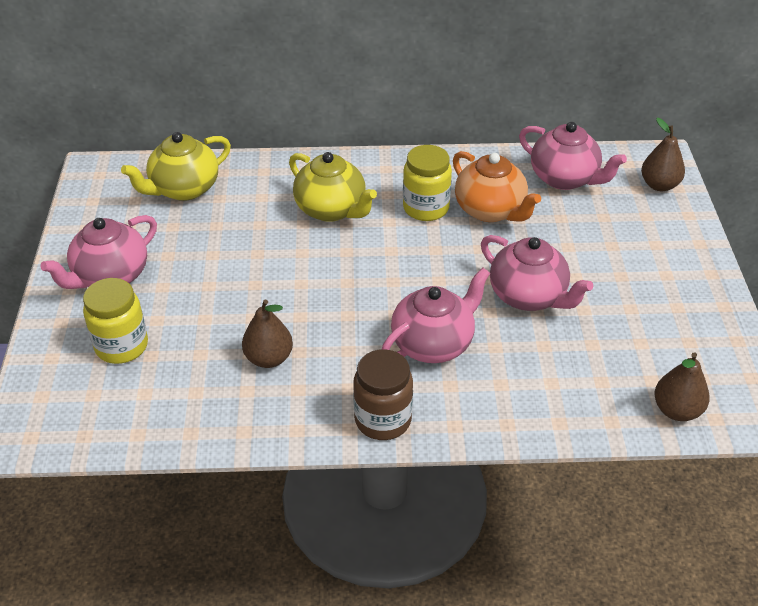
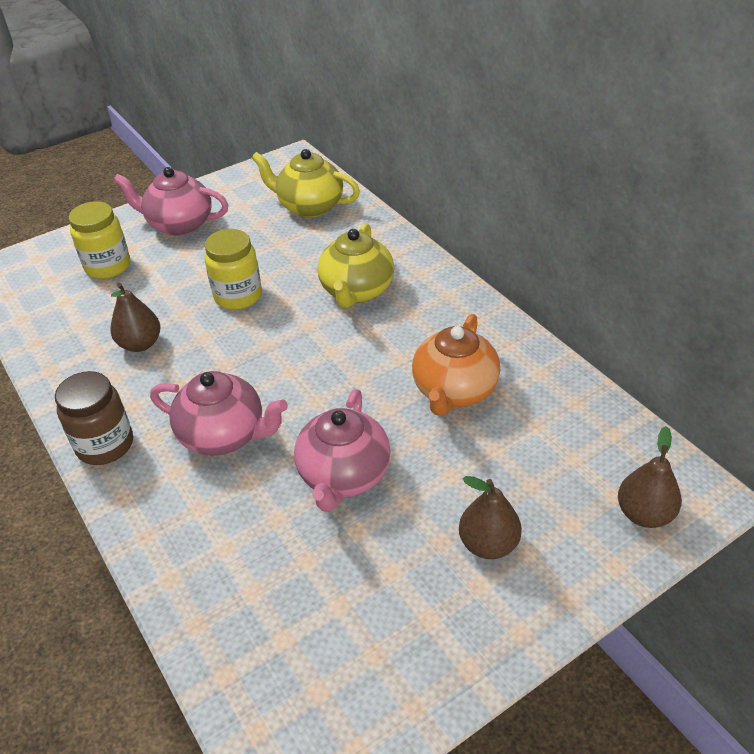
camera: 60 degrees right, 0 degrees up
yellow jar [403,145,452,221] -> yellow jar moved to [204,229,262,310]
pink teapot [519,122,627,190] -> none
brown pear [654,353,710,421] -> brown pear moved to [459,476,522,559]

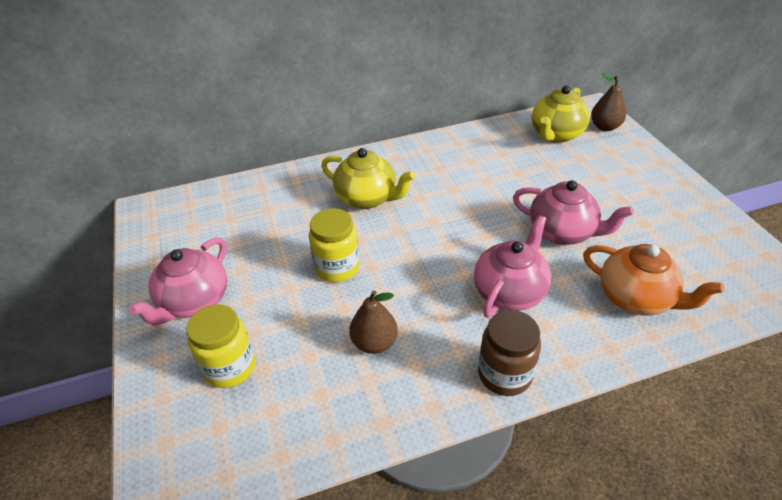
camera: 75 degrees left, 0 degrees up
yellow teapot [252,149,360,217] -> yellow teapot moved to [532,85,590,142]
orange teapot [412,314,500,416] -> orange teapot moved to [583,244,724,316]
brown pear [459,476,522,559] -> none

